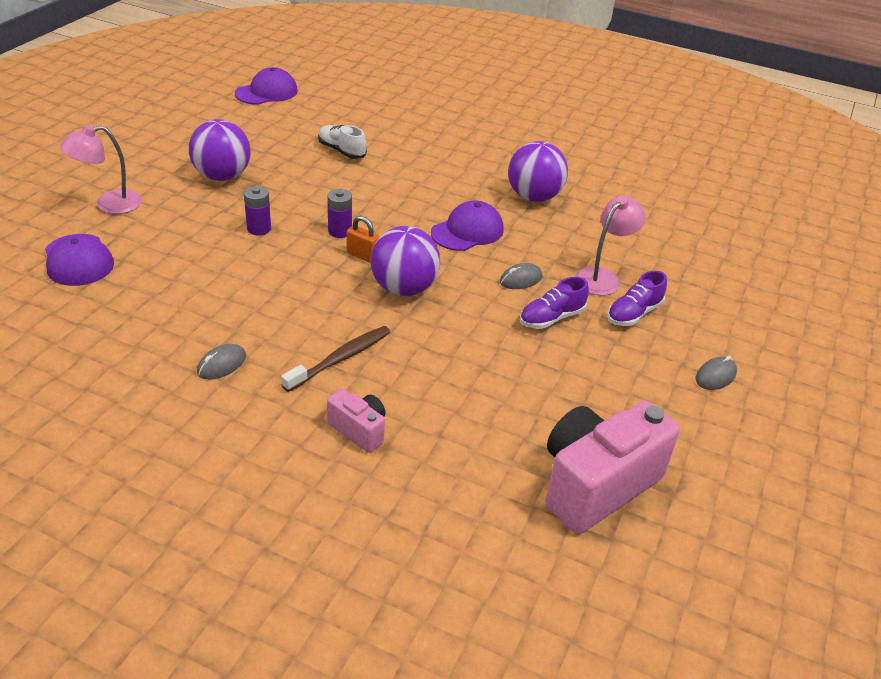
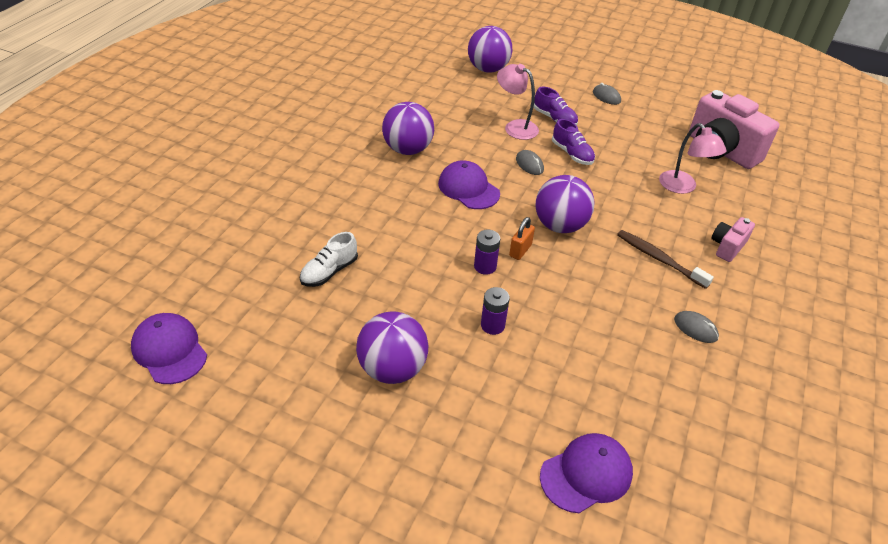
camera: 90 degrees left, 5 degrees up
pink lamp [60,125,142,214] -> pink lamp moved to [659,123,727,194]
none -> purple ball [468,26,512,73]

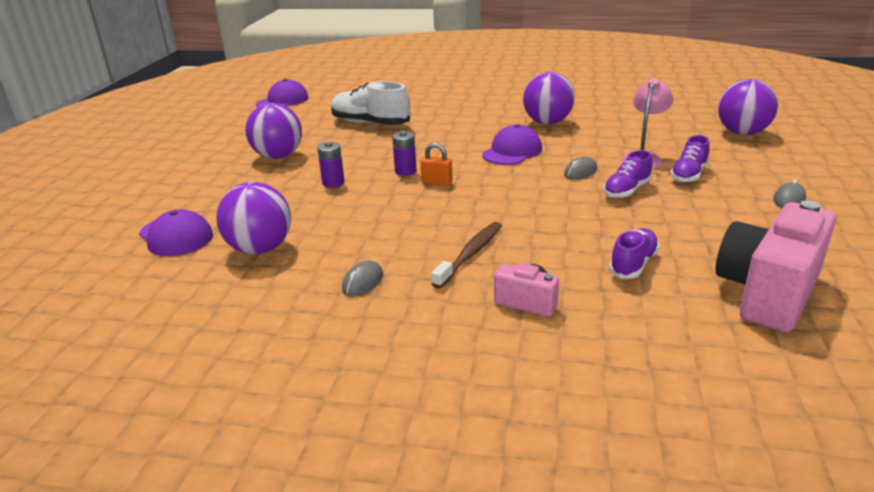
camera: 80 degrees right, 15 degrees down
white shoe [300,232,358,287] -> white shoe [331,81,410,125], size x1.65
purple ball [535,175,595,233] -> purple ball moved to [216,182,291,254]
pink lamp [659,123,727,194] -> purple shoe [609,228,660,278]

